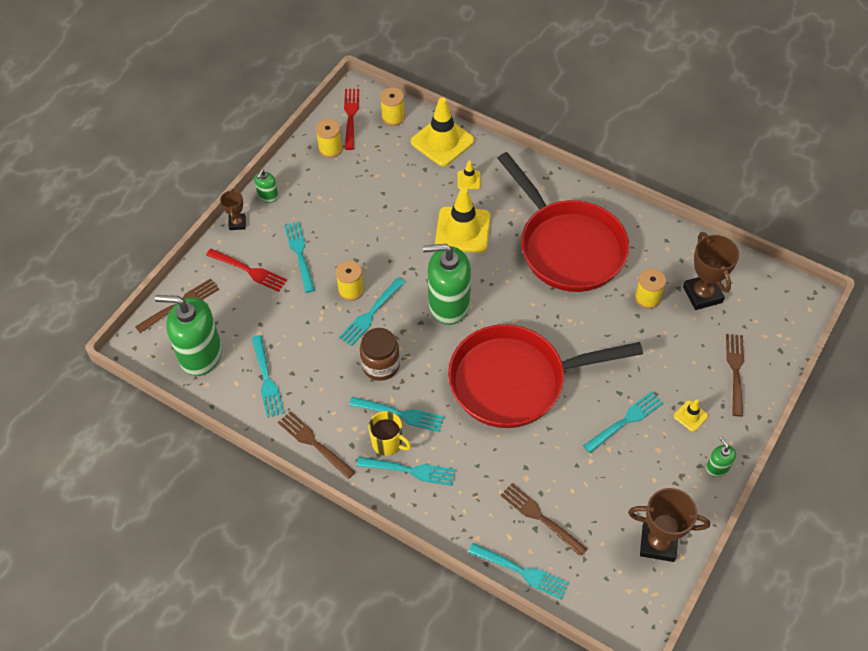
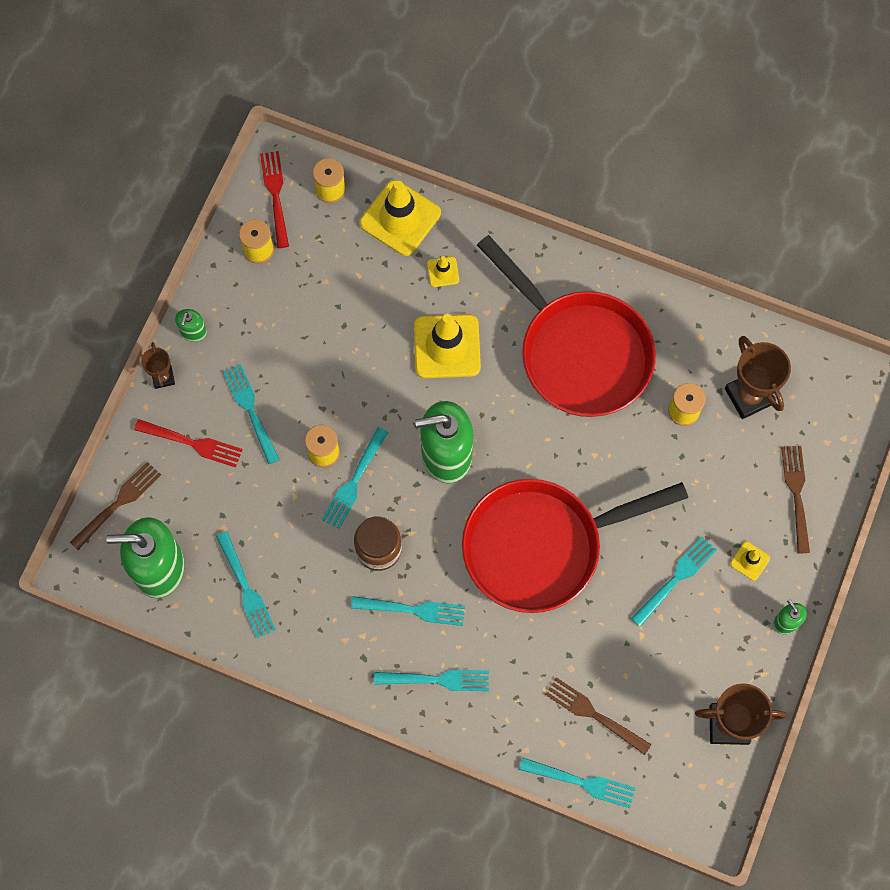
camera: 10 degrees left, 15 degrees up
brown fork [278,411,355,479] -> none
yellow mug [368,411,411,456] -> none

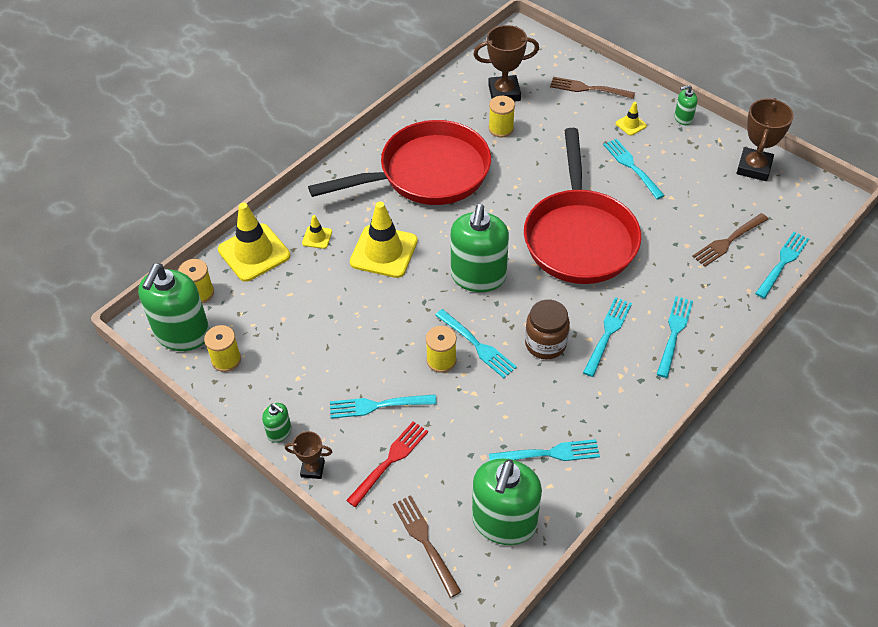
camera: 70 degrees left, 20 degrees down
red fork [260,151,289,248] -> green soap dispenser [138,263,210,351]

